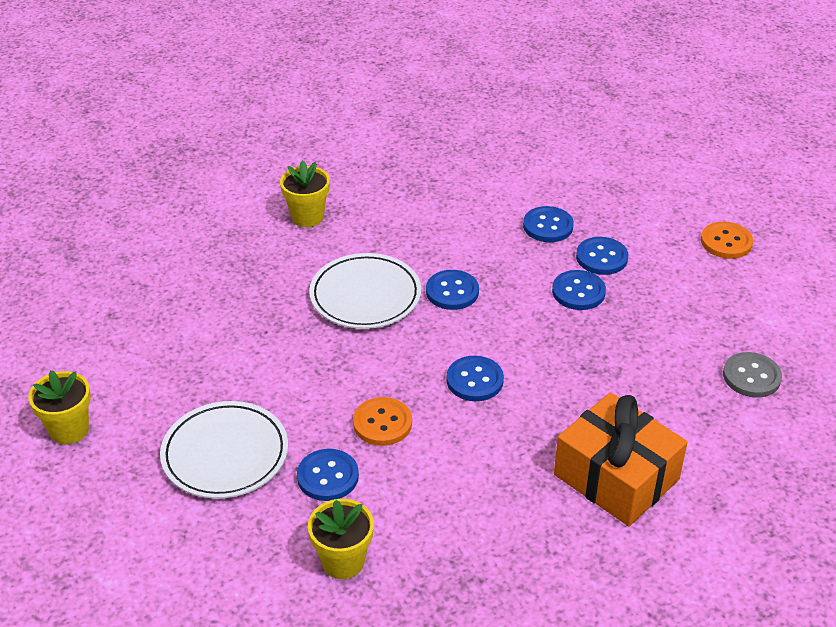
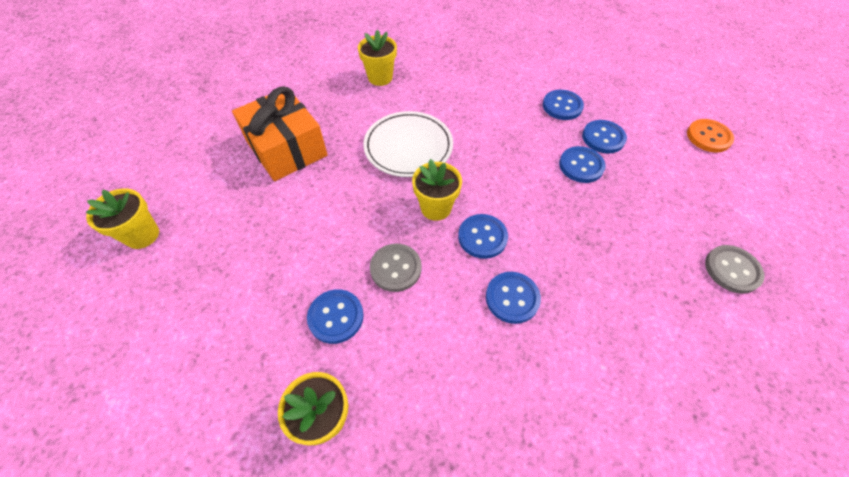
camera: 10 degrees right, 15 degrees up
white plate [160,401,288,499] -> none
orange button [353,397,412,446] -> grey button [370,244,421,292]
blue button [426,270,479,310] -> blue button moved to [486,272,541,324]
orange gift [554,392,688,526] -> orange gift moved to [232,86,328,181]
none -> yellow flower pot [412,159,462,221]

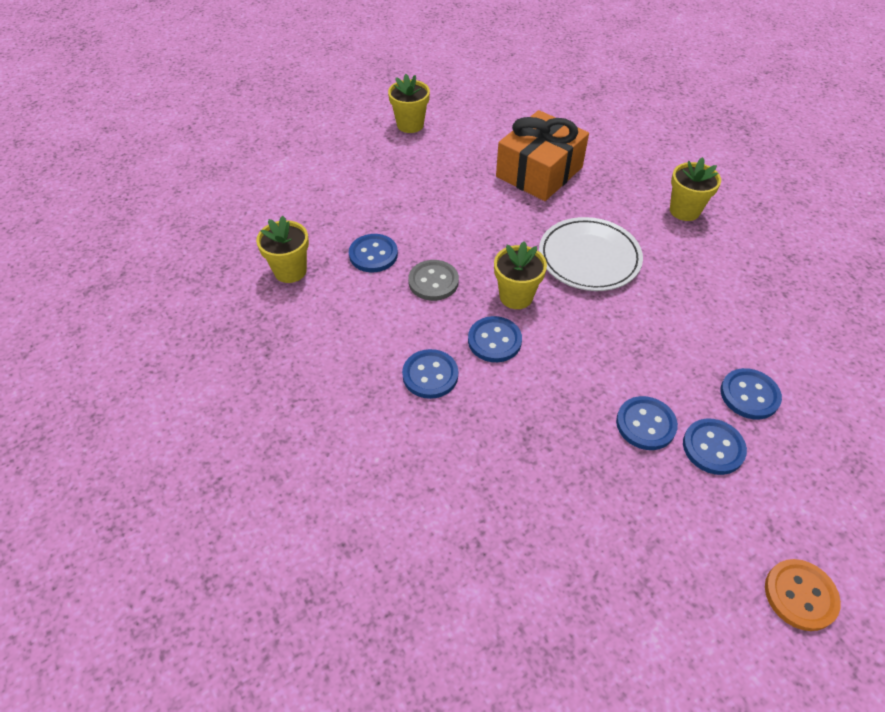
camera: 75 degrees right, 5 degrees down
grey button [705,245,765,294] -> none

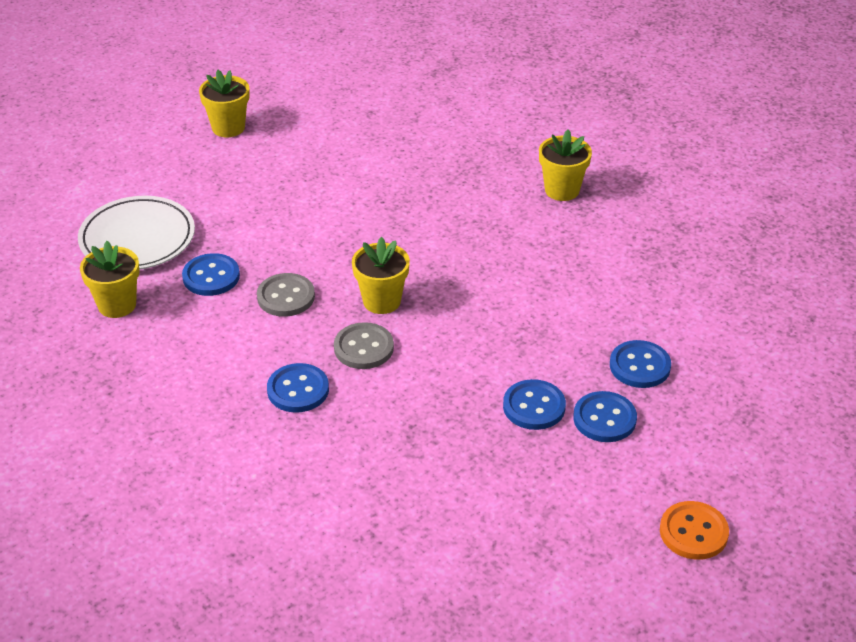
camera: 10 degrees left, 10 degrees down
blue button [468,316,522,362] -> grey button [334,322,394,369]
orange gift [496,110,589,201] -> none
white plate [539,217,643,291] -> white plate moved to [78,196,195,270]

